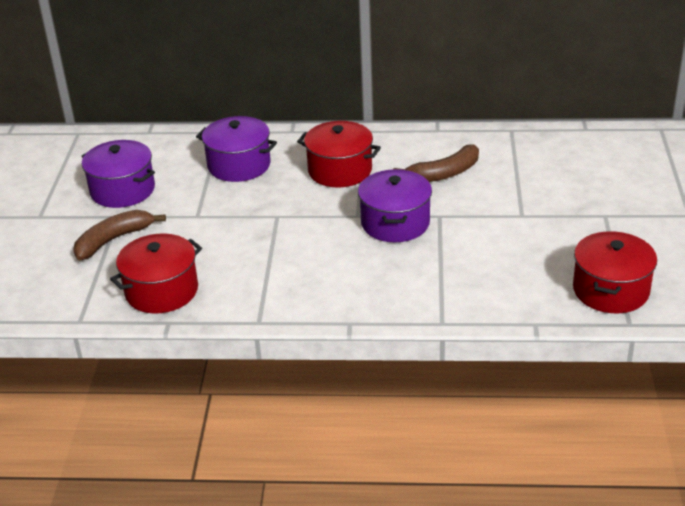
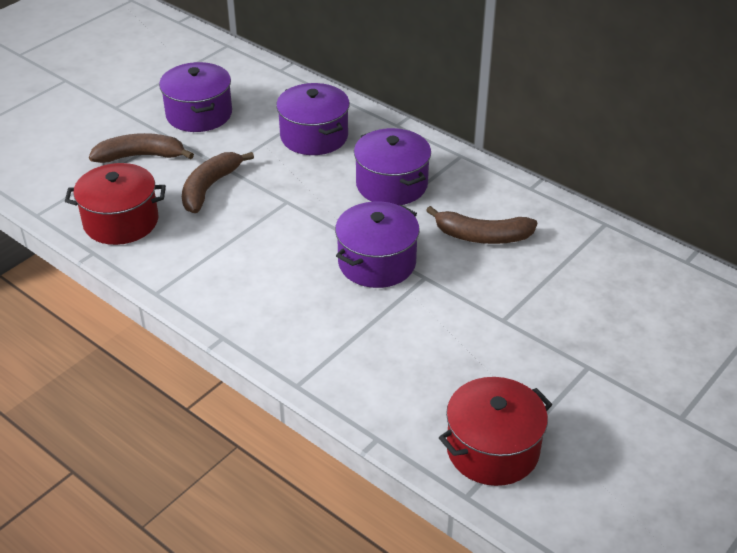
camera: 35 degrees right, 5 degrees up
red pot [297,121,381,187] -> purple pot [354,128,431,205]
none -> brown banana [182,152,254,213]

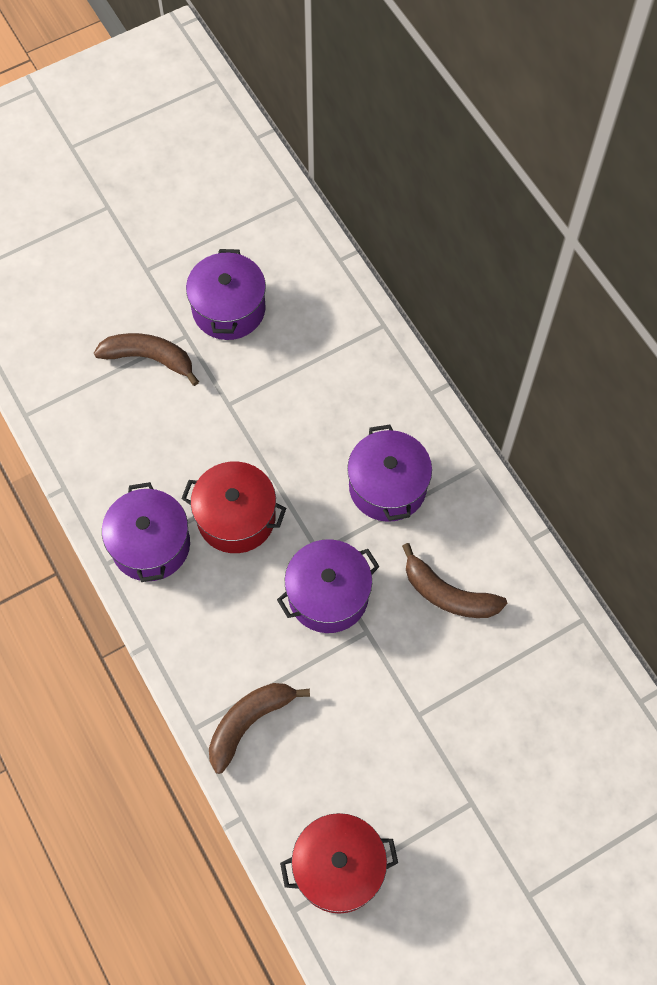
camera: 20 degrees right, 25 degrees up
red pot [65,163,166,245] -> red pot moved to [181,462,286,553]
brown banana [182,152,254,213] -> brown banana moved to [209,683,310,774]
purple pot [276,83,350,155] -> purple pot moved to [102,482,190,582]

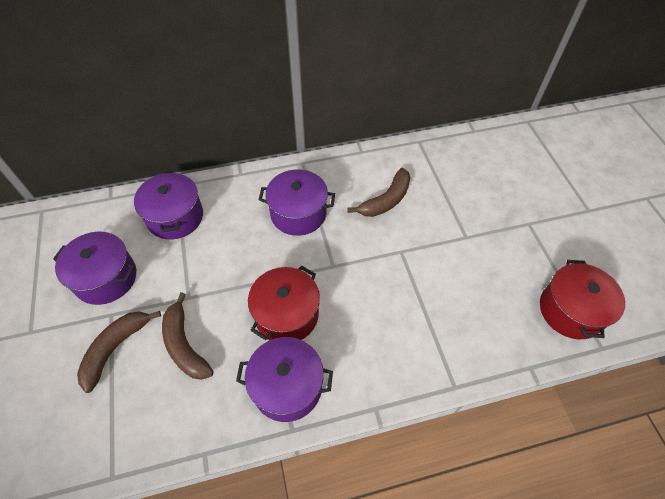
camera: 75 degrees left, 10 degrees down
brown banana [209,683,310,774] -> brown banana moved to [162,292,214,380]
purple pot [277,539,380,633] -> purple pot moved to [134,171,203,240]

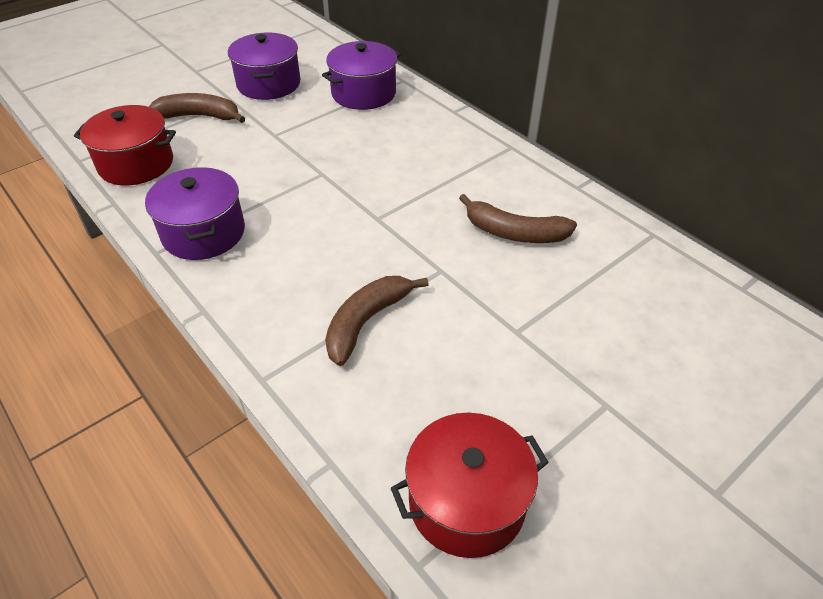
camera: 65 degrees right, 10 degrees down
brown banana [162,292,214,380] -> brown banana moved to [325,276,429,366]
red pot [248,265,320,340] -> red pot moved to [74,105,176,185]
purple pot [259,169,335,236] -> none

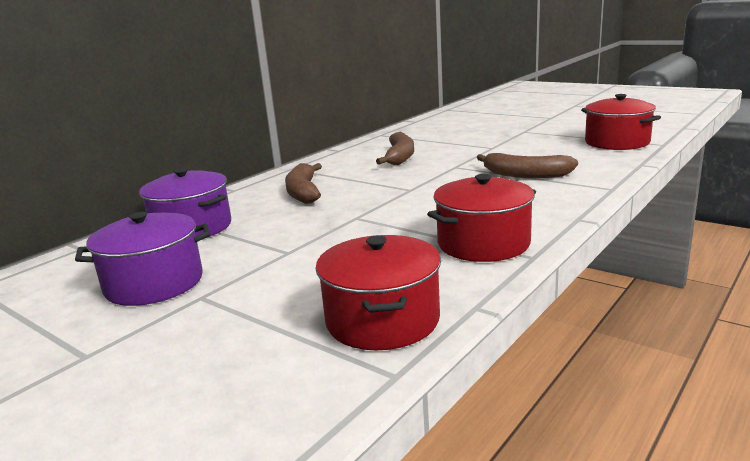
camera: 100 degrees left, 25 degrees down
purple pot [145,167,245,260] -> red pot [427,174,536,262]
brown banana [149,93,245,123] -> brown banana moved to [285,163,322,204]

